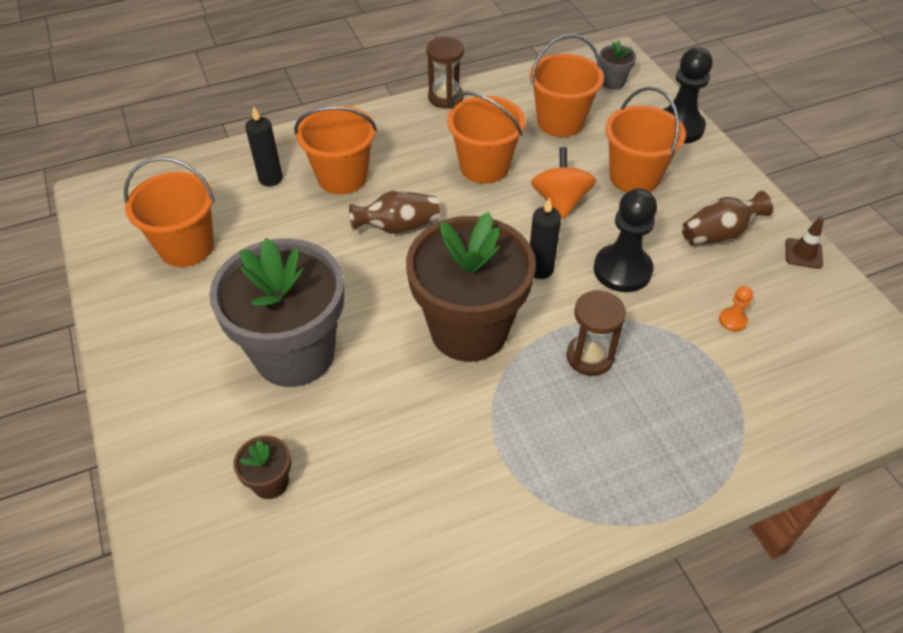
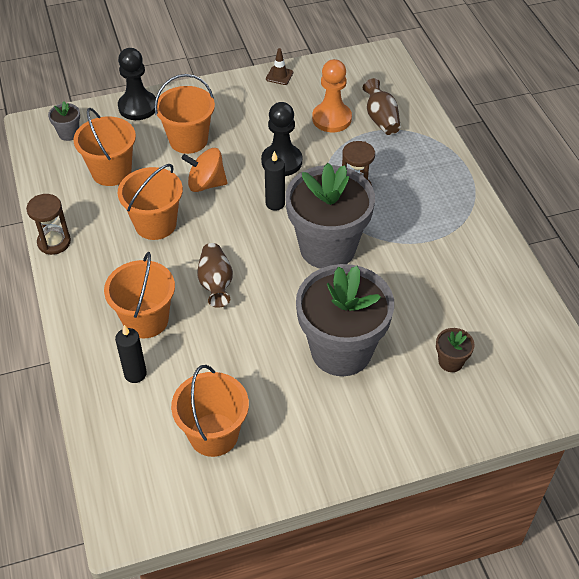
camera: 85 degrees left, 0 degrees up
brown flower pot [406,212,536,362] -> grey flower pot [285,163,375,269]
brown vase [682,191,773,245] -> brown vase moved to [363,78,401,135]
orange pawn [719,286,753,331] -> orange pawn [312,59,352,132], size x2.22

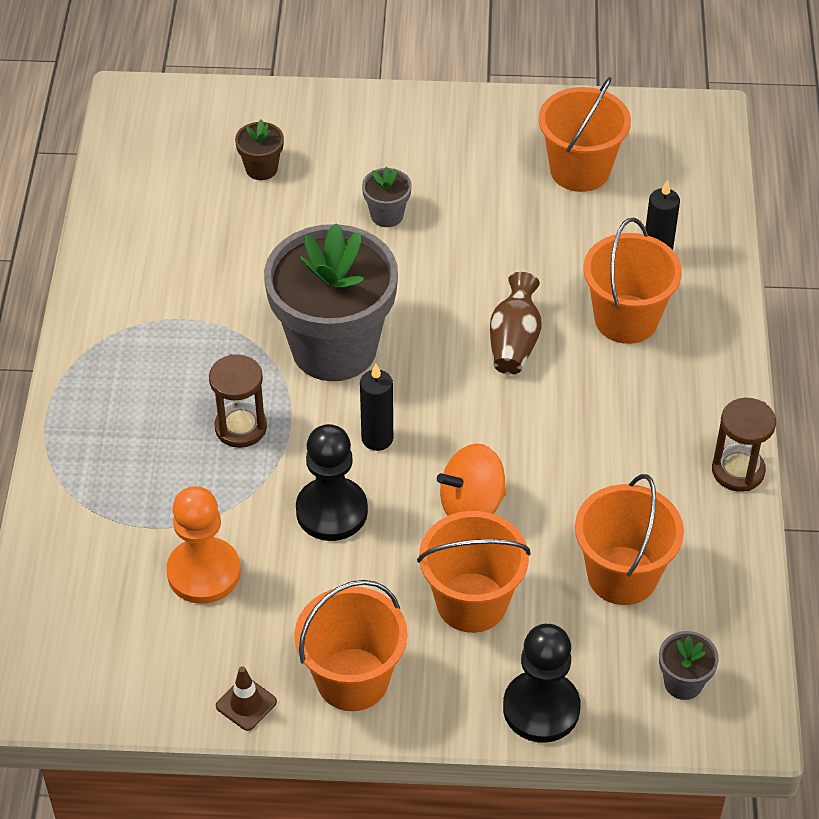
camera: 160 degrees left, 0 degrees up
orange bucket [118,164,183,240] -> orange bucket moved to [294,580,407,711]
orange spinning top [181,148,227,192] -> orange spinning top turned 135 degrees clockwise [437,444,506,516]
grey flower pot [296,264,394,376] -> grey flower pot [362,167,412,227], size x0.40
brown vase [363,78,401,135] -> none

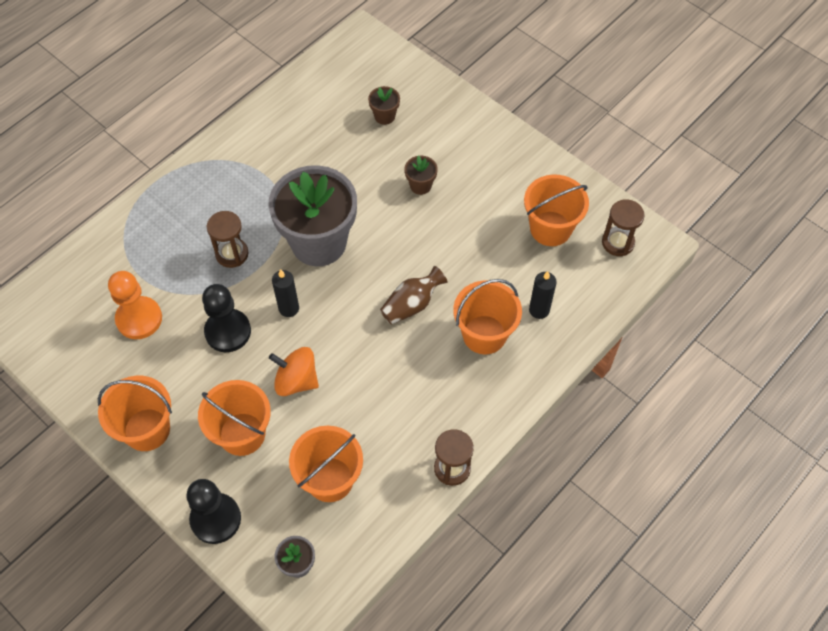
camera: 40 degrees right, 10 degrees up
brown traffic cone [216,666,277,731] -> none
grey flower pot [362,167,412,227] -> brown flower pot [405,155,438,195]
none -> brown hourglass [602,199,645,256]

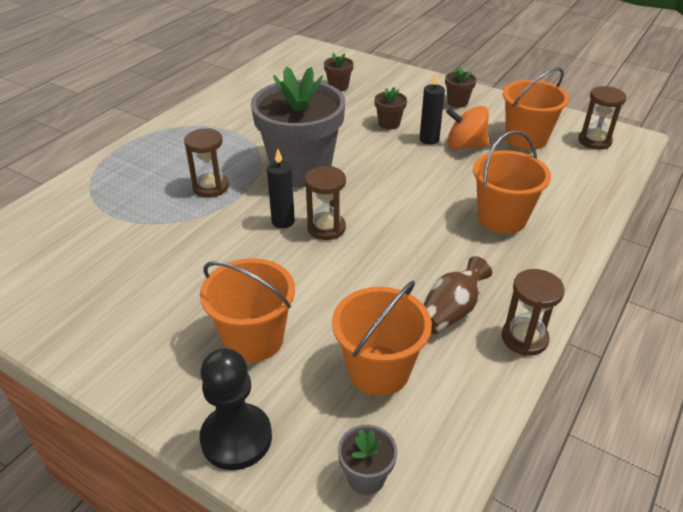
camera: 10 degrees left, 20 degrees down
orange bucket [98,376,172,451] -> none
orange pawn [108,271,162,339] -> none
black pawn [202,284,251,352] -> none
orange spinning top [269,347,319,396] -> orange spinning top moved to [446,106,489,149]
brown vase [380,266,448,325] -> brown vase moved to [423,256,492,334]
black candle [529,271,557,319] -> black candle moved to [420,72,445,145]
none -> brown hourglass [305,166,346,240]
none -> brown flower pot [445,66,477,108]

